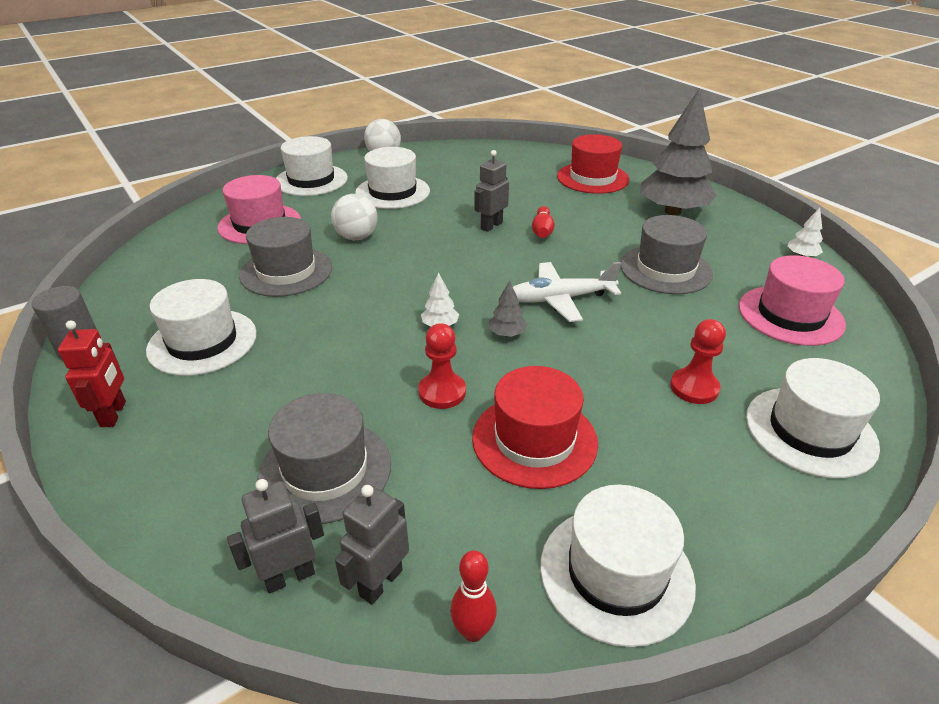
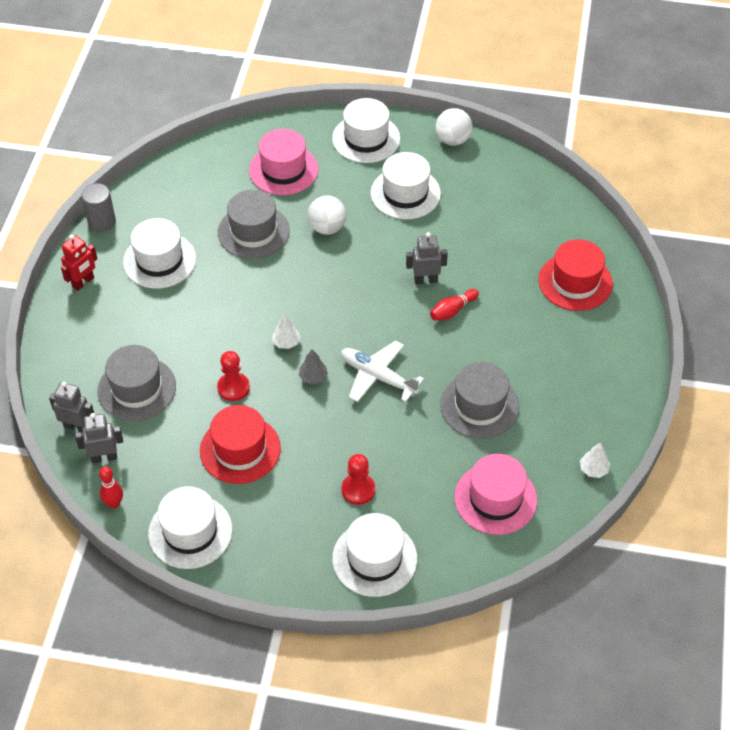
camera: 45 degrees right, 15 degrees up
grey tree [640,88,717,216] -> none

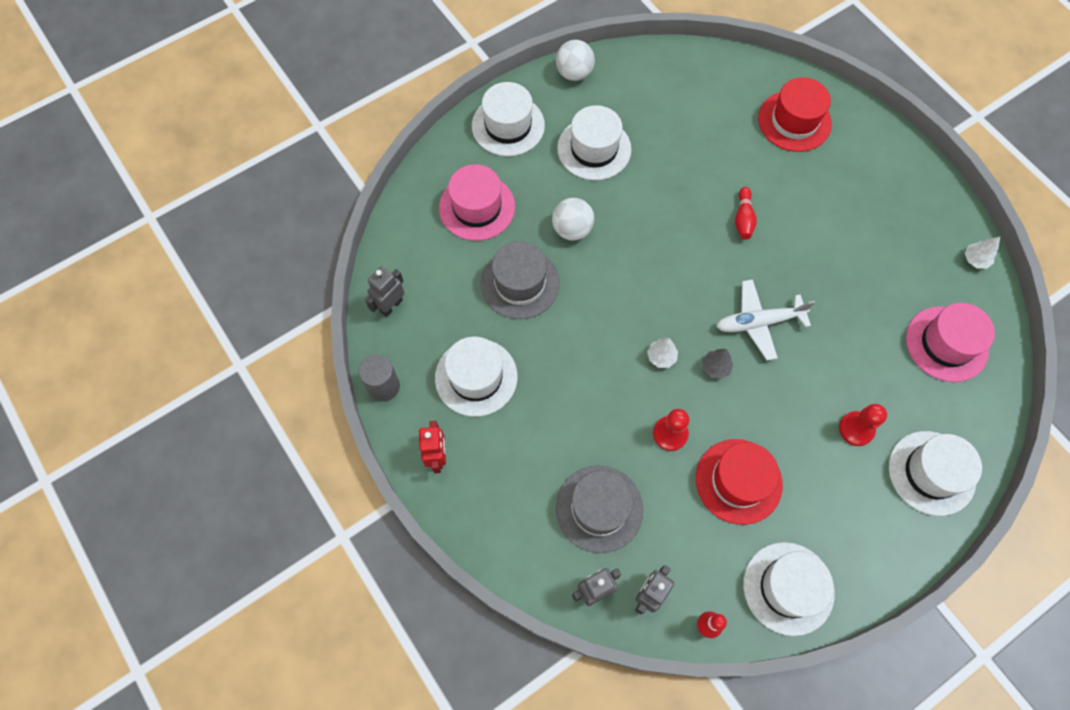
camera: 45 degrees left, 15 degrees up
grey robot [406,232,448,284] -> grey robot moved to [365,266,404,317]
grey hat [440,362,520,439] -> none

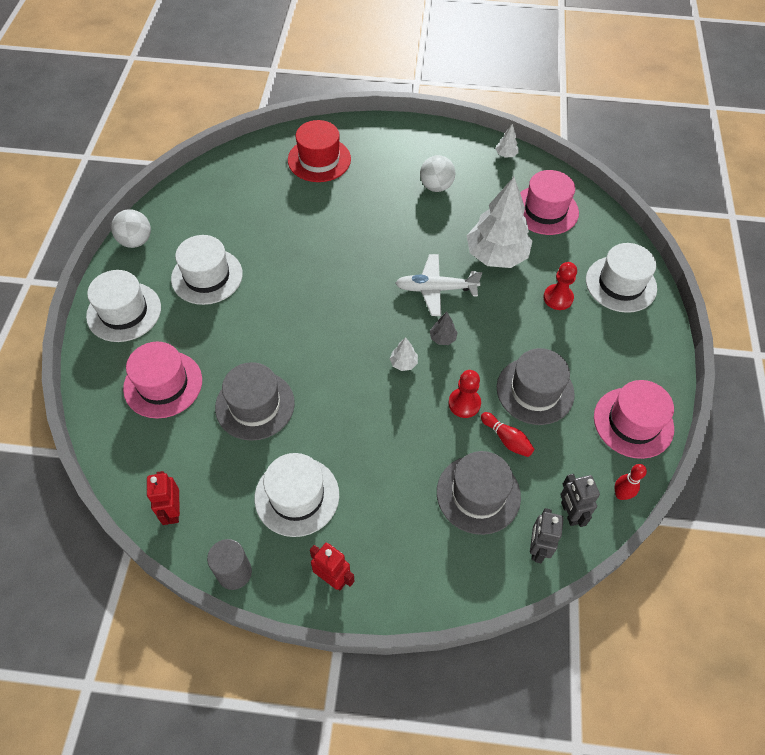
camera: 50 degrees left, 10 degrees down
grey robot [365,266,404,317] -> red robot [147,471,180,525]
white ball [552,198,595,241] -> white ball moved to [420,155,455,192]
red hat [696,439,783,525] -> grey hat [497,348,575,425]
white plane [716,279,815,361] -> white plane turned 60 degrees clockwise [396,254,482,316]
red bowling pin [735,187,757,239] -> red bowling pin moved to [481,412,534,457]
white hat [743,542,835,636] -> pink hat [594,380,674,459]
none -> white tree [467,177,532,268]

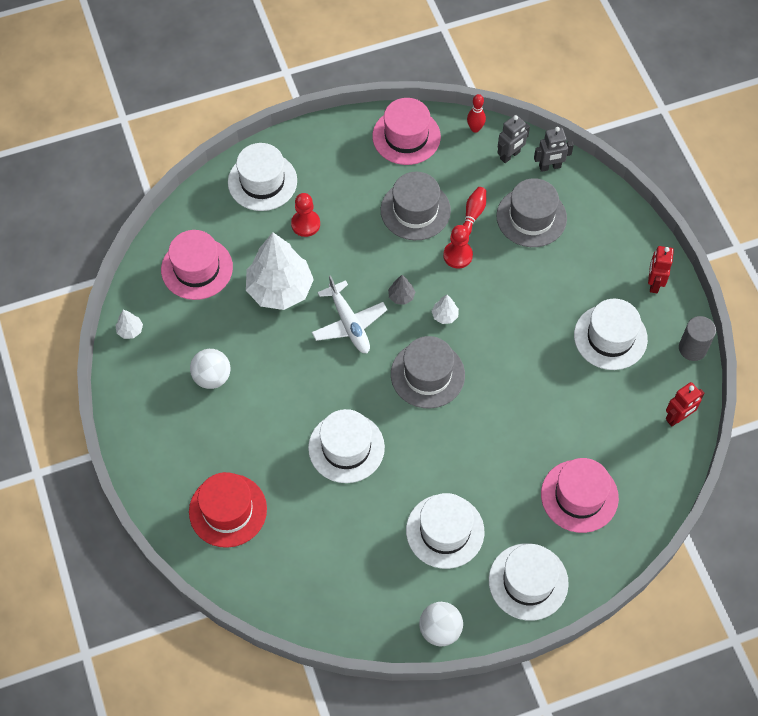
camera: 115 degrees left, 5 degrees up
grey hat [215,362,295,441] -> grey hat moved to [391,336,465,408]
none -> white hat [308,409,385,483]

